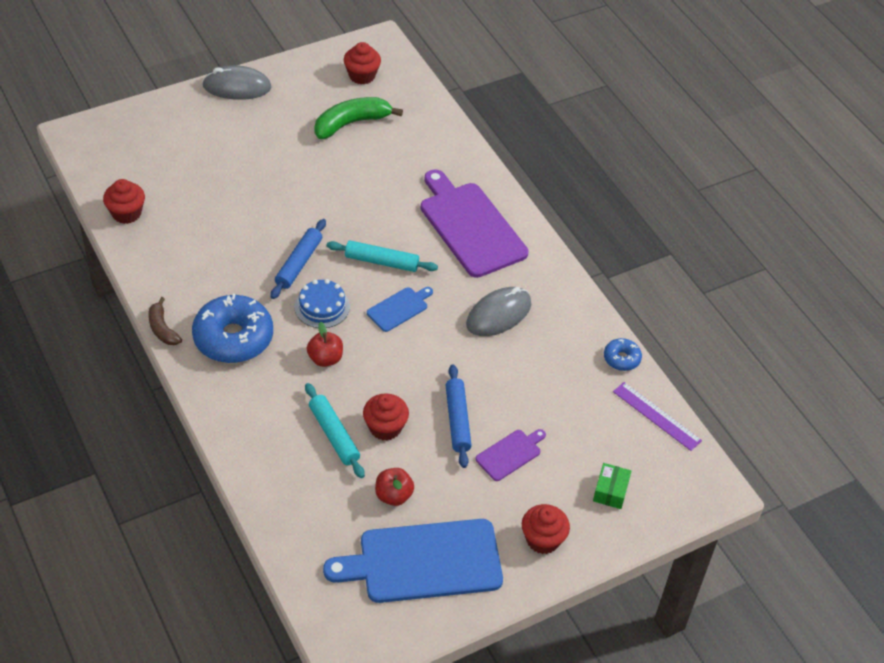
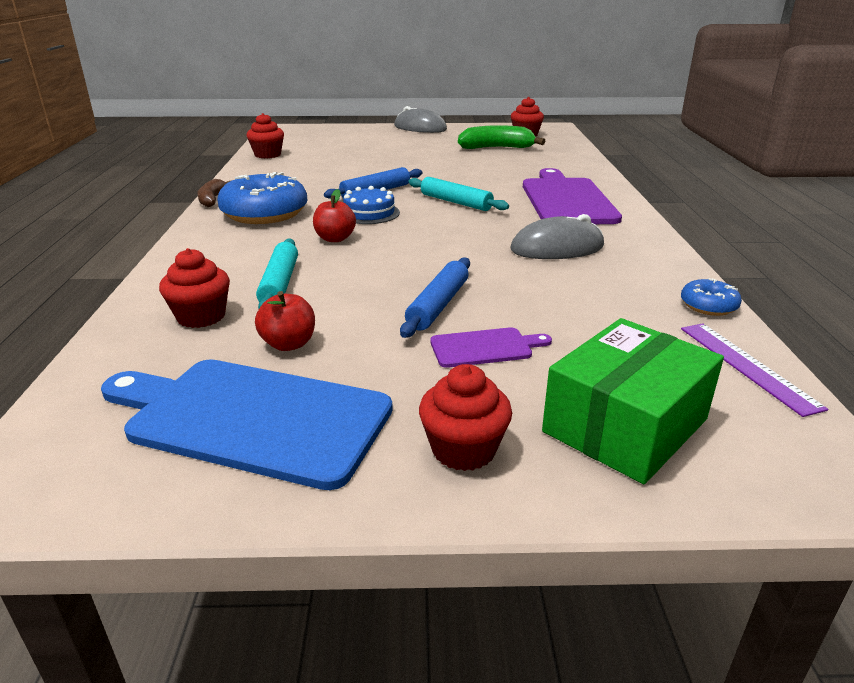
camera: 30 degrees right, 20 degrees down
red cupcake [363,393,409,441] -> red cupcake moved to [159,248,230,328]
blue cutting board [367,287,433,332] -> none
green box [593,463,632,509] -> green box [542,318,724,484], size x2.07

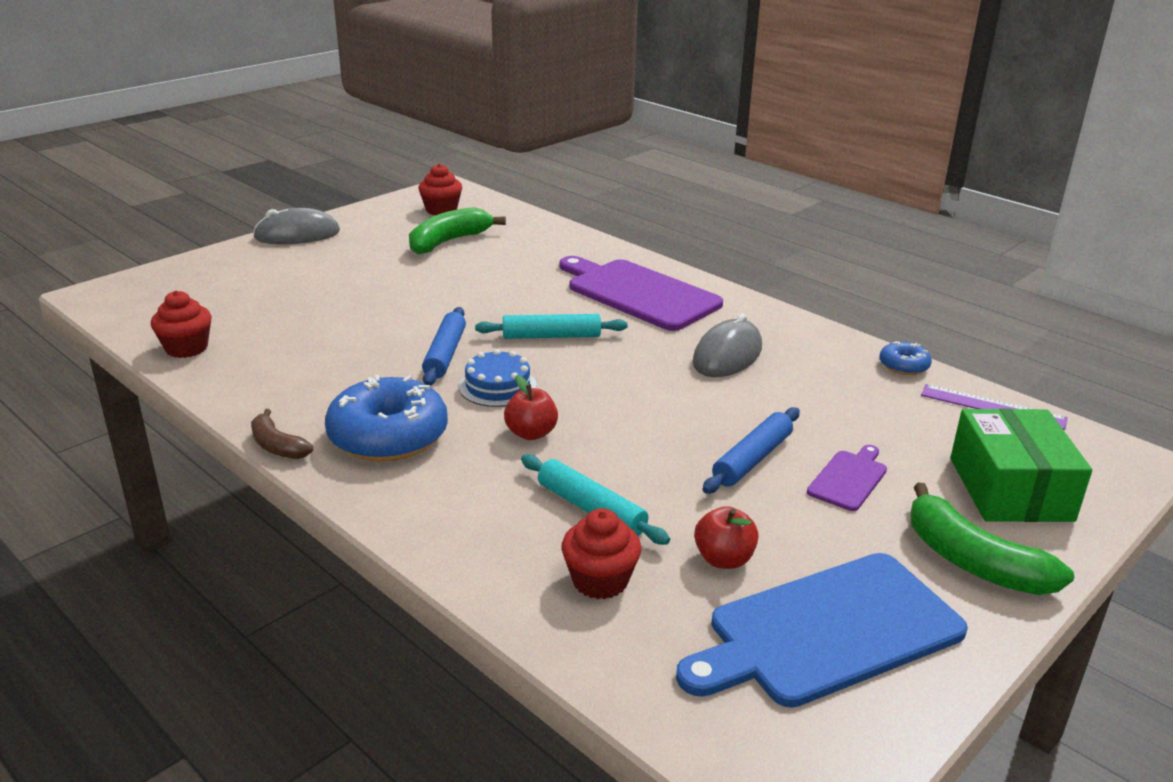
camera: 45 degrees left, 0 degrees up
blue rolling pin [400,257,470,338] -> blue rolling pin turned 60 degrees clockwise [703,407,800,494]
red cupcake [419,364,512,471] -> green banana [910,483,1074,595]

